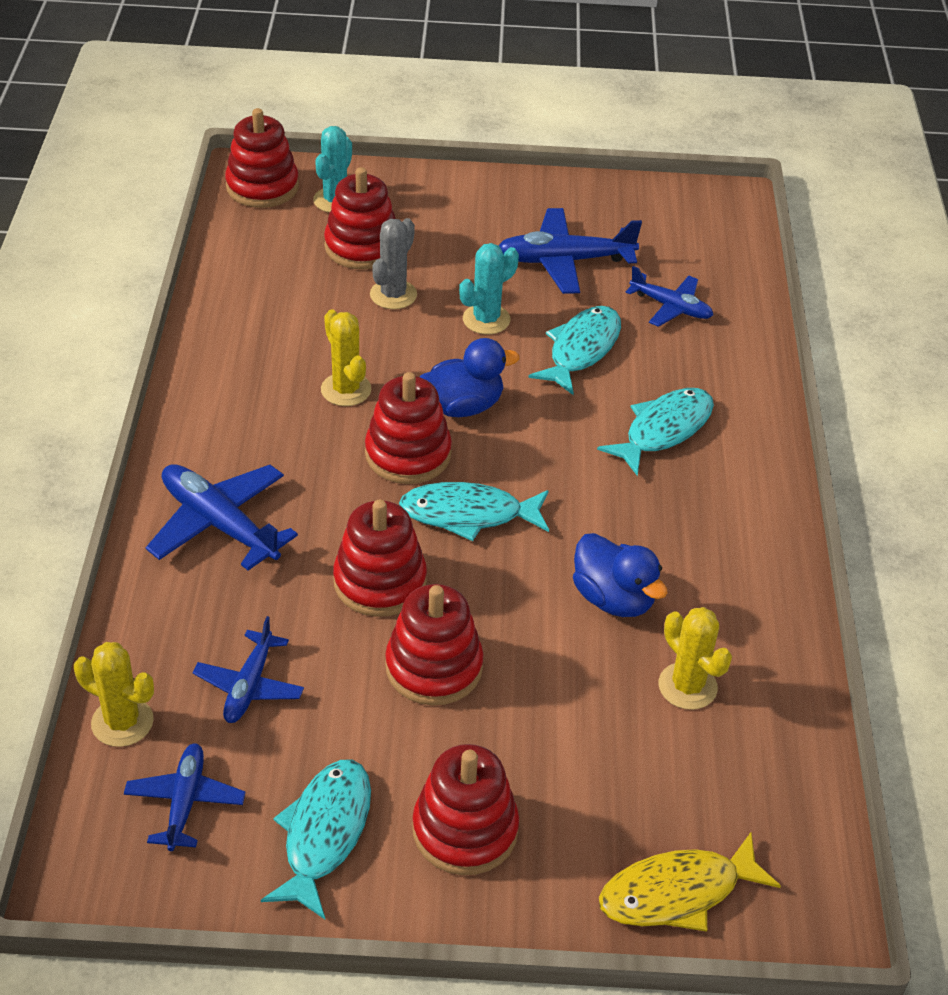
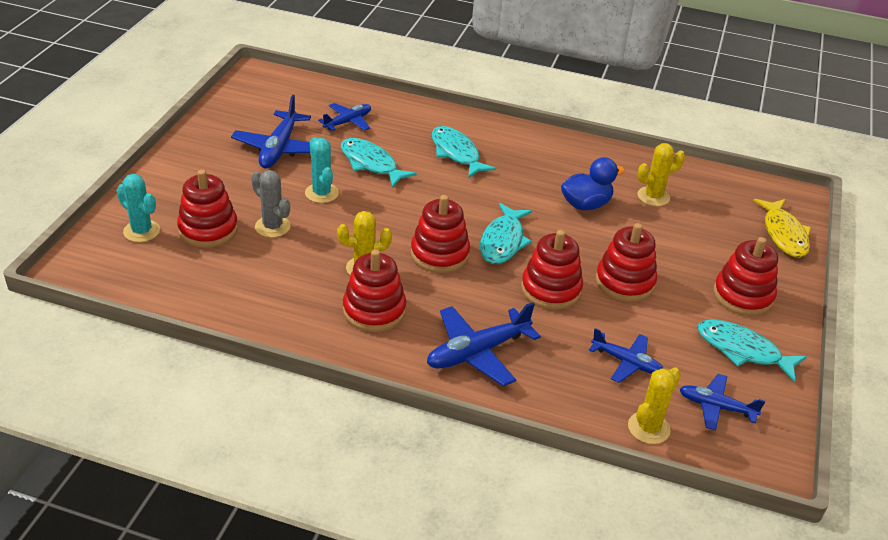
camera: 75 degrees left, 5 degrees down
red stacking toy [225,108,299,208] -> red stacking toy moved to [343,249,406,332]
blue duck [420,338,520,417] -> none

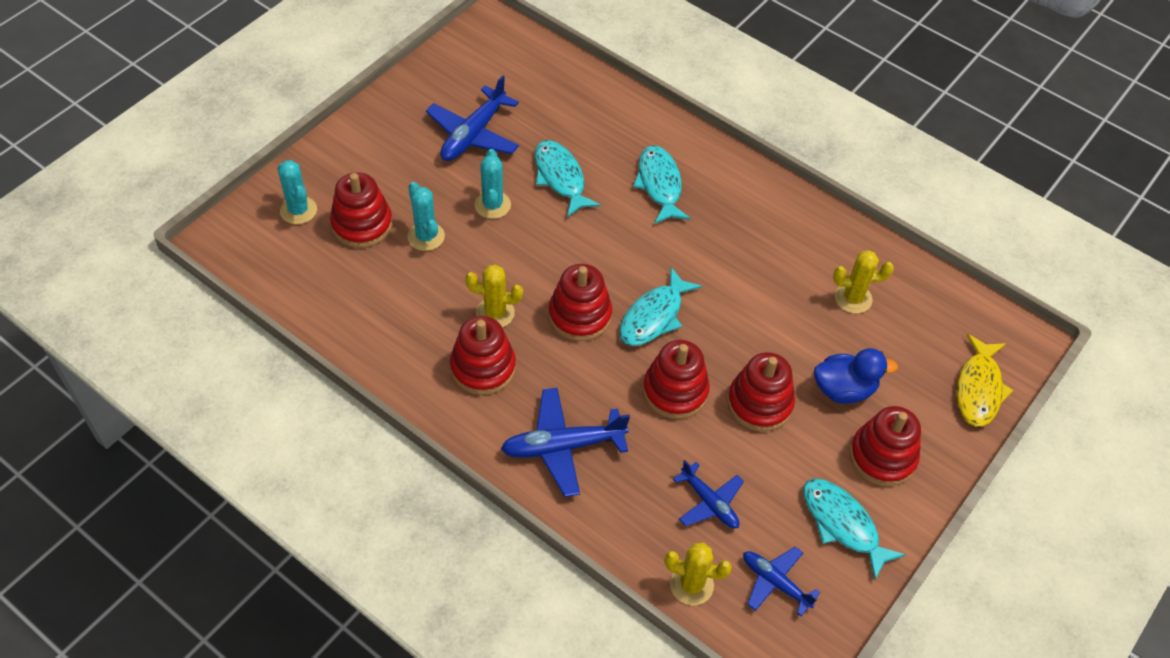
camera: 20 degrees right, 15 degrees up
grey cactus [251,170,291,238] -> turquoise cactus [408,182,445,251]
blue plane [318,103,371,131] -> none
blue duck [561,157,625,210] -> blue duck moved to [814,348,898,404]
yellow cactus [628,367,681,444] -> yellow cactus turned 45 degrees clockwise [665,542,732,605]

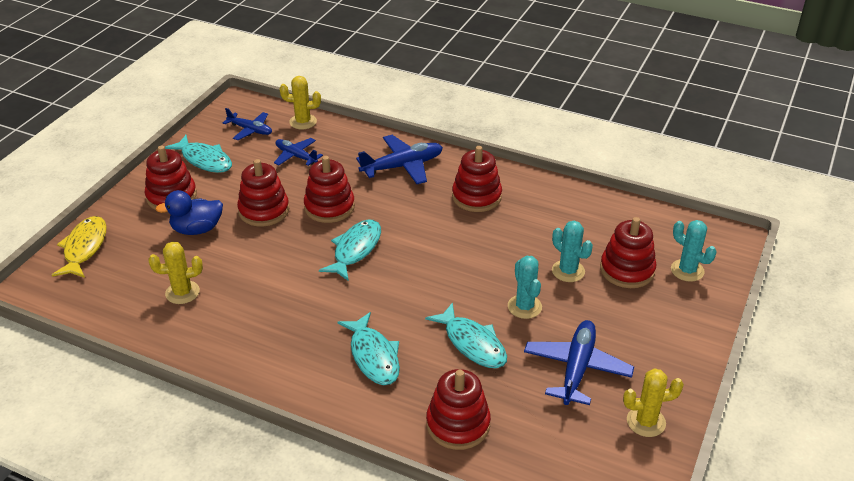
camera: 170 degrees right, 15 degrees down
yellow cactus [465,264,523,327] -> yellow cactus moved to [623,368,684,437]
red stacking toy [549,264,612,341] -> red stacking toy moved to [426,369,491,450]

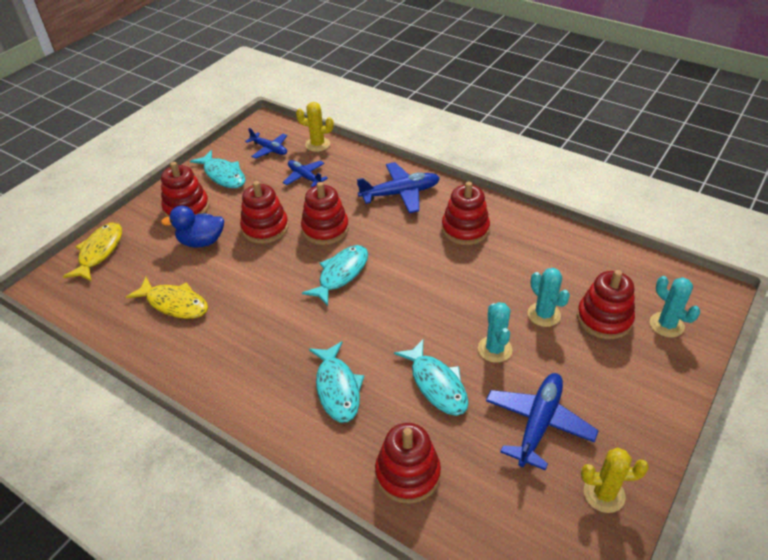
camera: 10 degrees right, 5 degrees up
yellow cactus [149,241,203,304] -> yellow fish [126,277,208,319]

